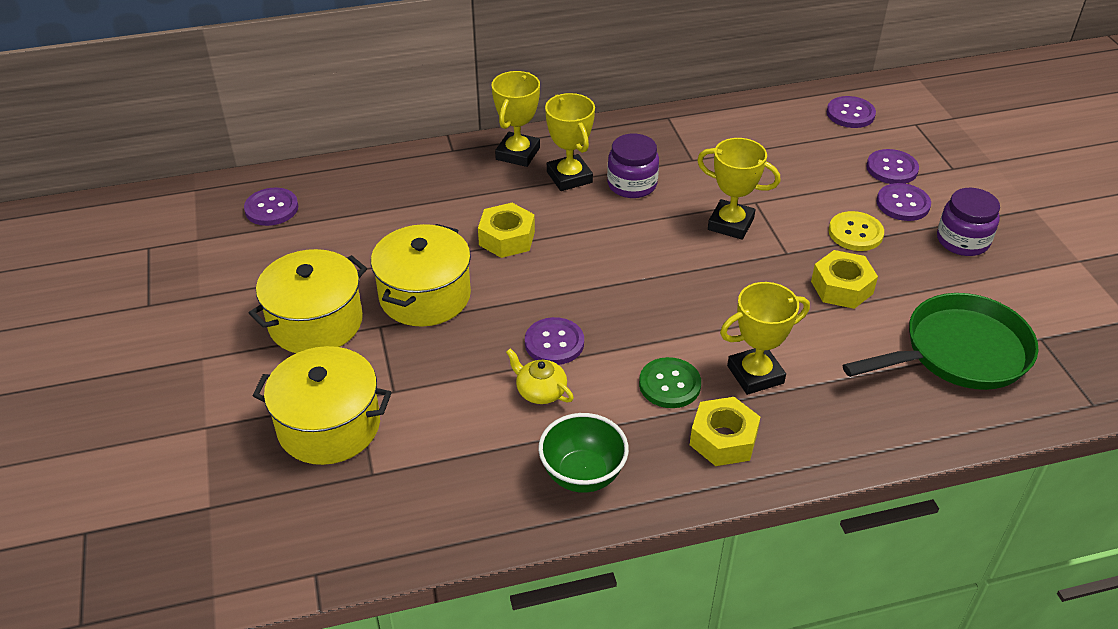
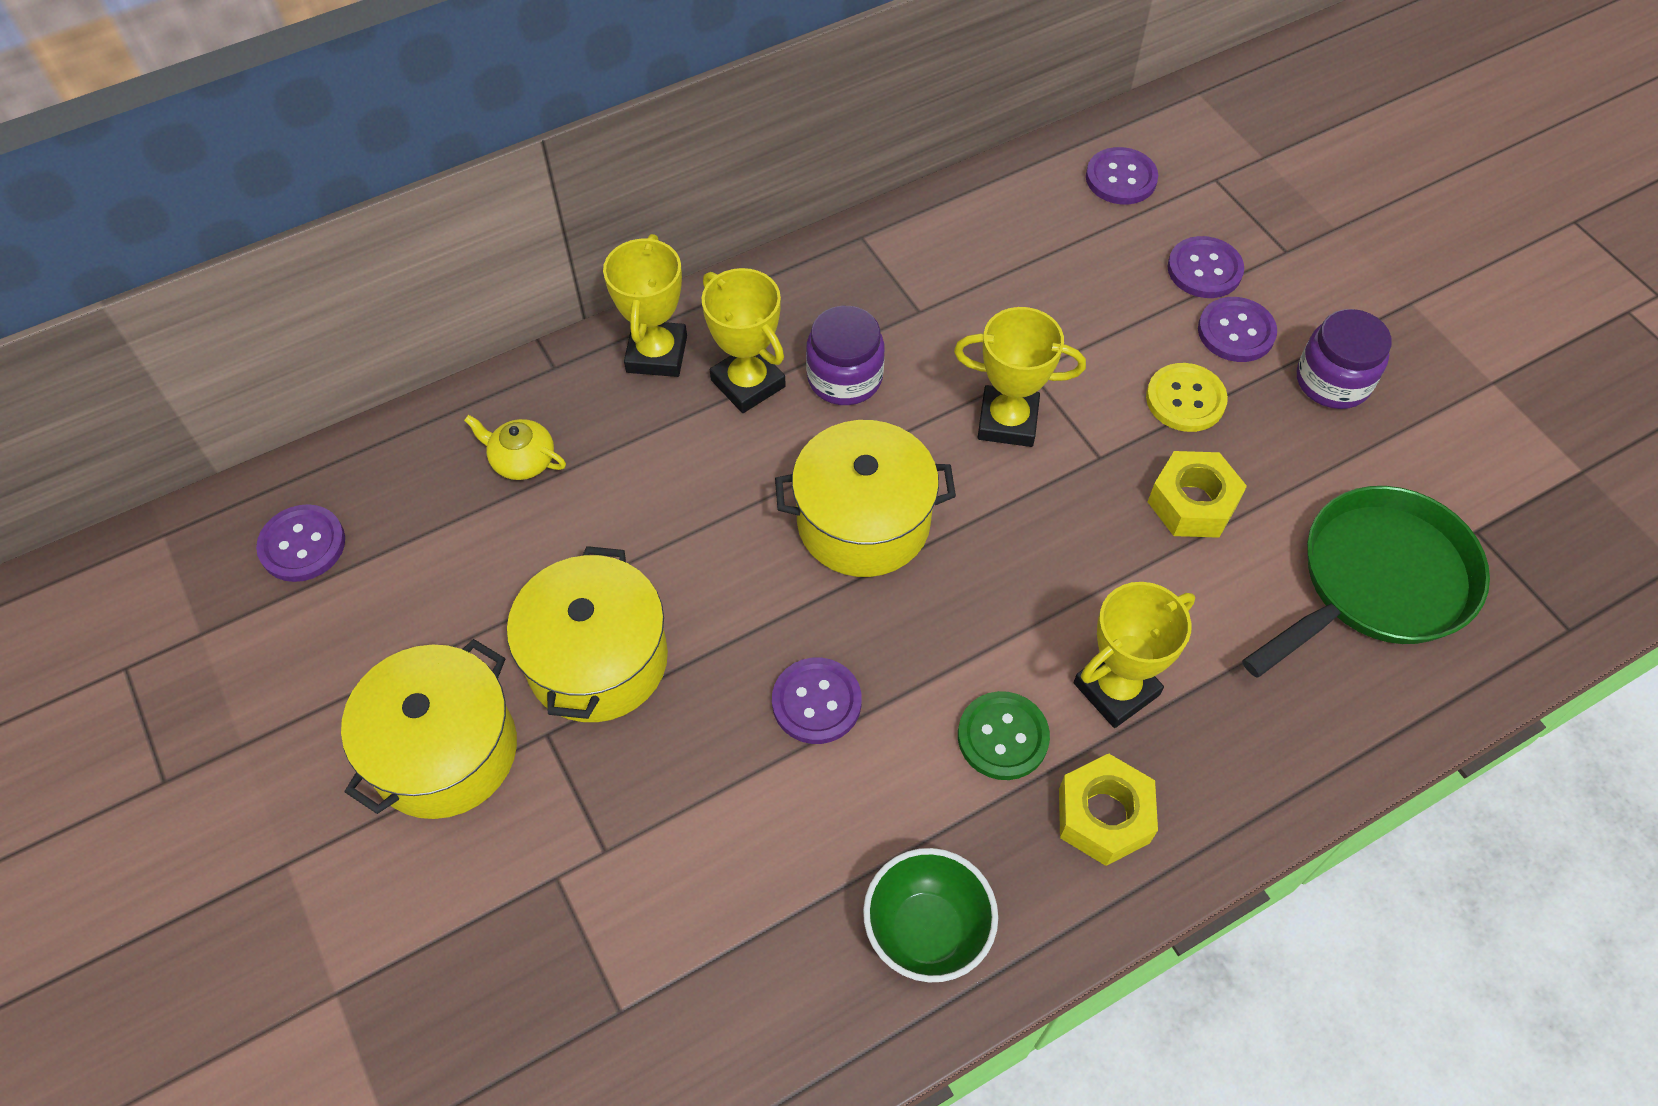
camera: 15 degrees left, 15 degrees up
yellow pot [253,346,392,465] -> yellow pot moved to [775,420,956,577]
yellow nut [478,203,535,258] -> none
yellow teapot [506,348,574,404] -> yellow teapot moved to [464,415,566,480]

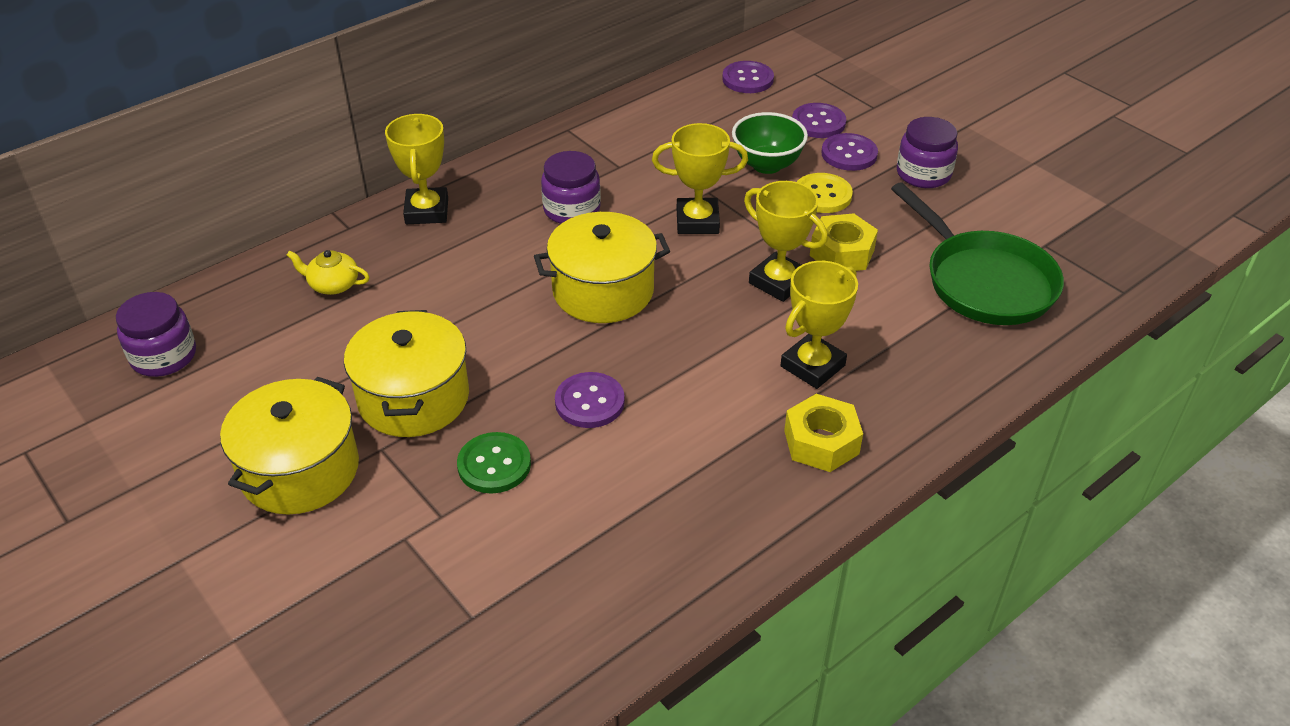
camera: 10 degrees left, 15 degrees down
purple button [256,504,345,582] -> purple jar [116,292,196,377]
yellow trophy [702,268,786,413] -> yellow trophy moved to [744,181,828,302]
green bowl [863,848,998,982] -> green bowl moved to [732,112,808,174]
green button [958,691,1050,780] -> green button moved to [457,432,531,494]
green pan [1242,486,1490,677] -> green pan turned 105 degrees clockwise [891,182,1064,325]

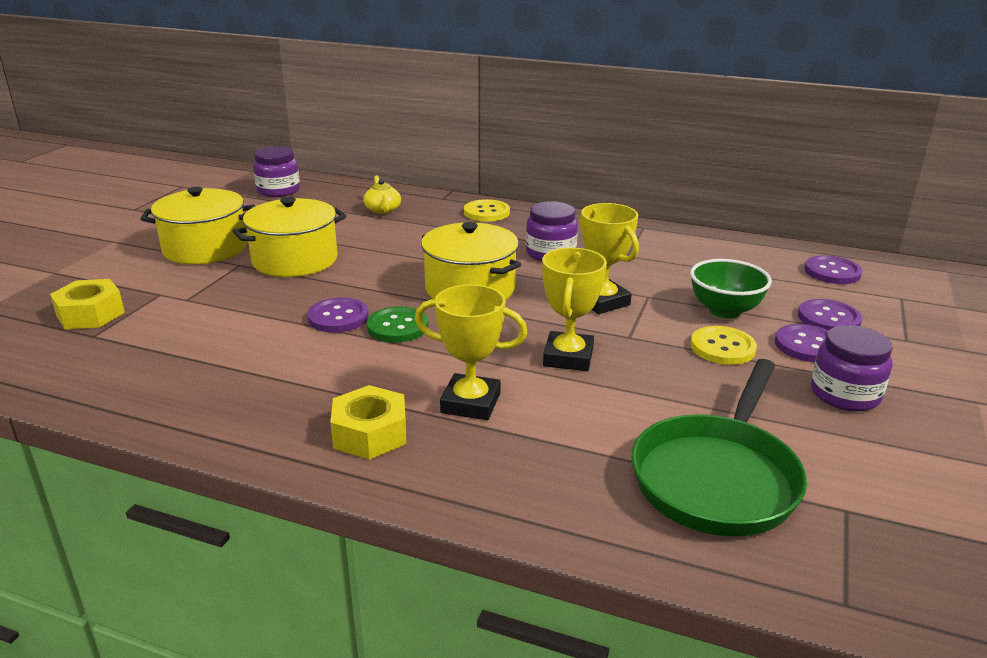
camera: 60 degrees right, 15 degrees down
yellow trophy [385,114,448,224] -> yellow button [464,199,510,222]
green button [457,432,531,494] -> green button moved to [367,306,428,343]
yellow nut [810,214,878,271] -> yellow nut moved to [50,279,125,329]

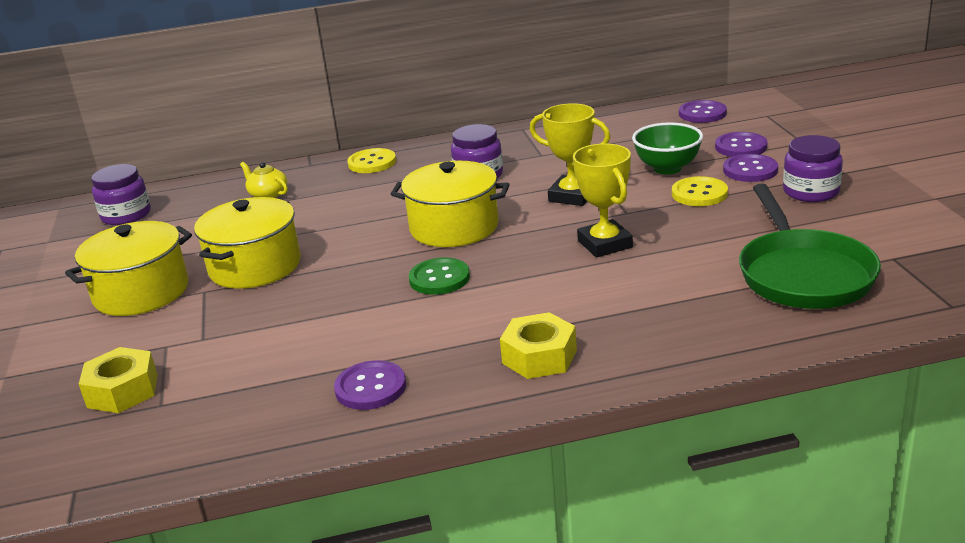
camera: 30 degrees left, 0 degrees up
purple button [307,298,369,332] -> purple button moved to [334,360,406,410]
yellow trophy [415,284,528,420] -> none

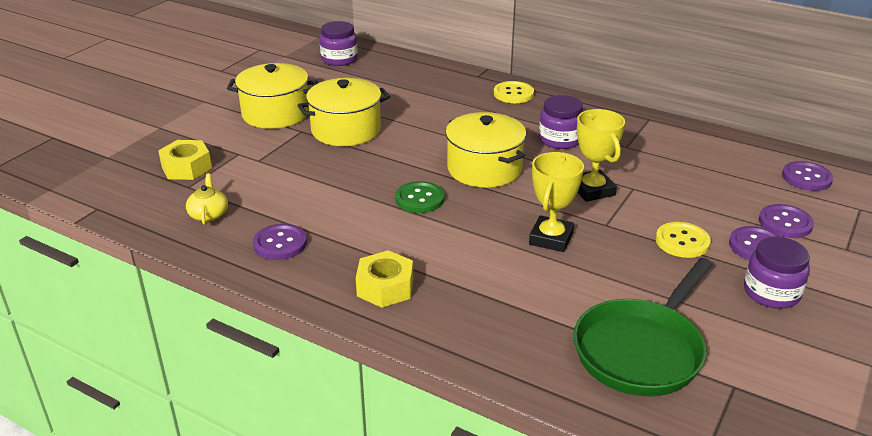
camera: 40 degrees right, 5 degrees up
yellow teapot [240,162,288,198] -> yellow teapot moved to [186,174,228,225]
green bowl [632,122,703,174] -> none

